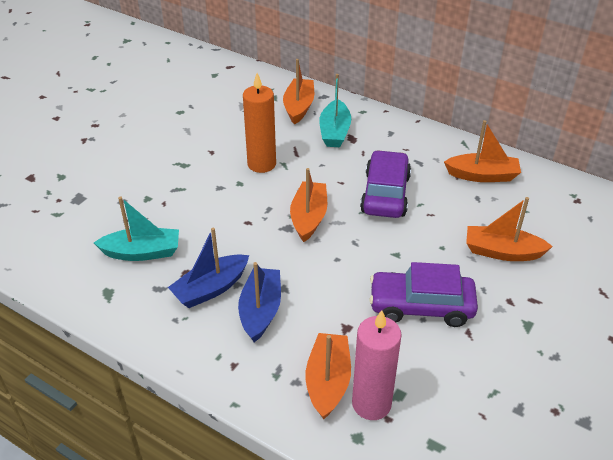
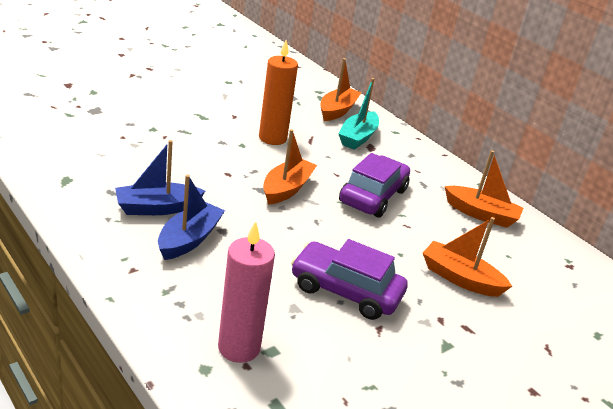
camera: 15 degrees right, 10 degrees down
turquoise boat [94,197,179,261] -> none
orange boat [305,333,351,420] -> none

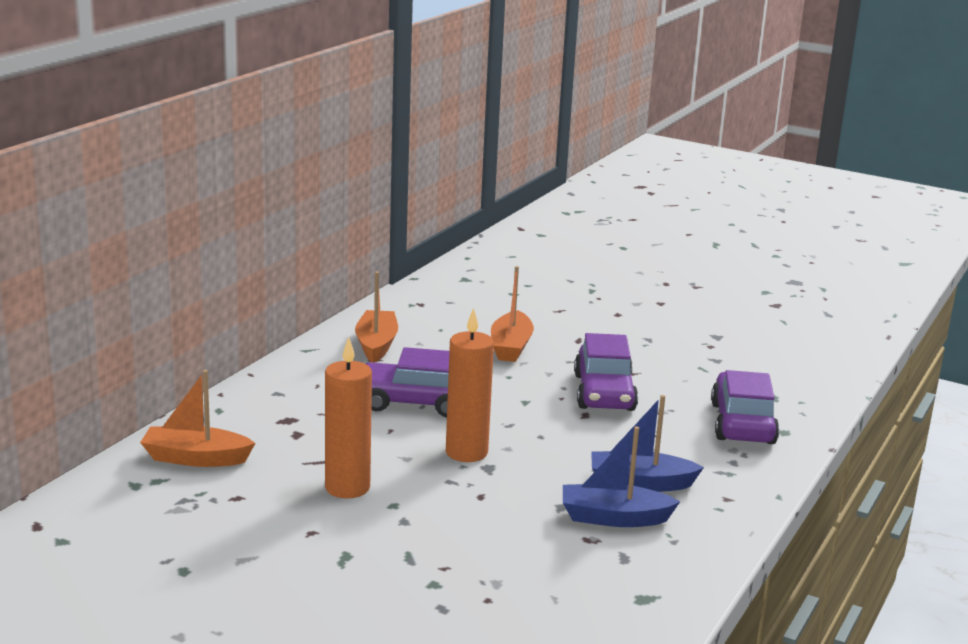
camera: 110 degrees left, 10 degrees down
blue boat [115,140,205,215] -> blue boat turned 135 degrees clockwise [563,426,680,527]
pink candle [218,221,275,363] -> purple car [711,370,779,444]
orange boat [263,129,317,205] -> orange candle [446,308,494,462]
turquoise boat [338,78,379,150] -> none

